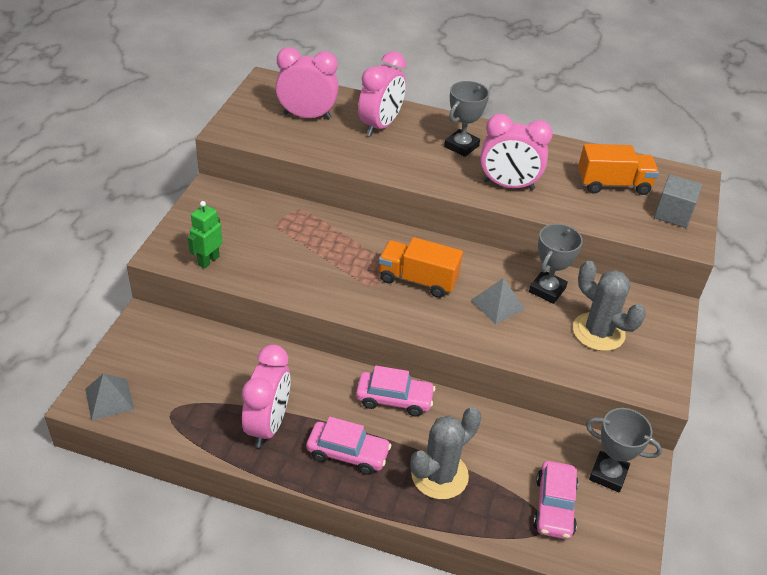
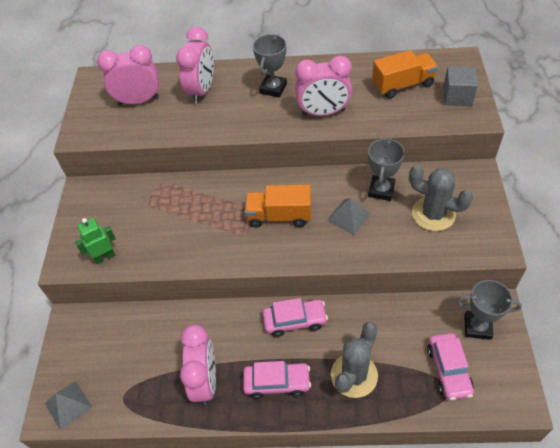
camera: 10 degrees left, 10 degrees up
green robot [188,201,223,269] -> green robot turned 45 degrees clockwise [75,218,116,264]

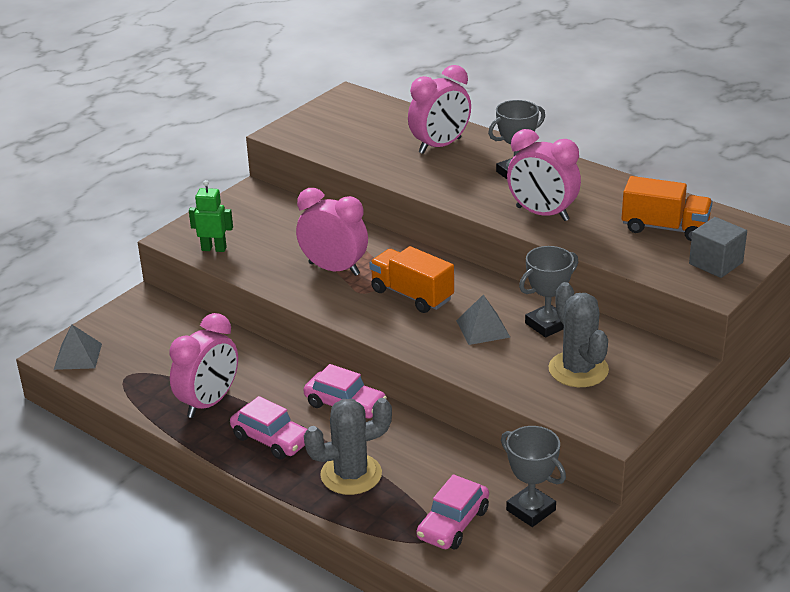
camera: 35 degrees right, 20 degrees down
pink clock [97,45,159,105] -> pink clock moved to [296,188,368,276]

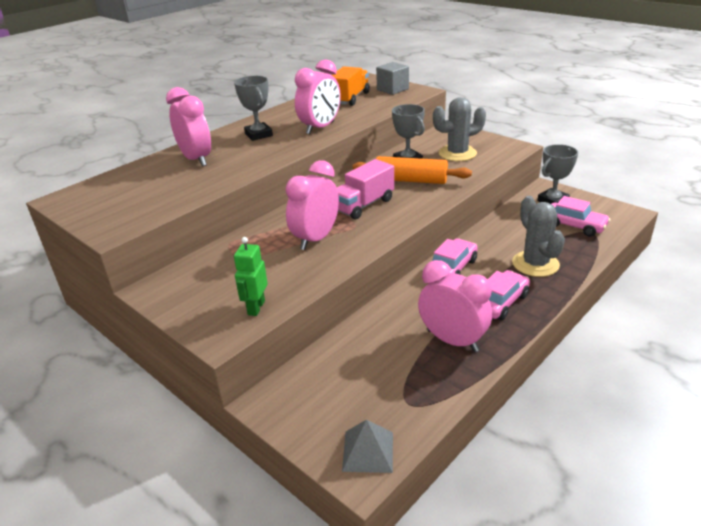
camera: 85 degrees left, 0 degrees up
orange truck [369,246,454,313] -> pink truck [337,159,394,220]
grey pyramid [456,295,511,345] -> orange rolling pin [352,156,472,184]

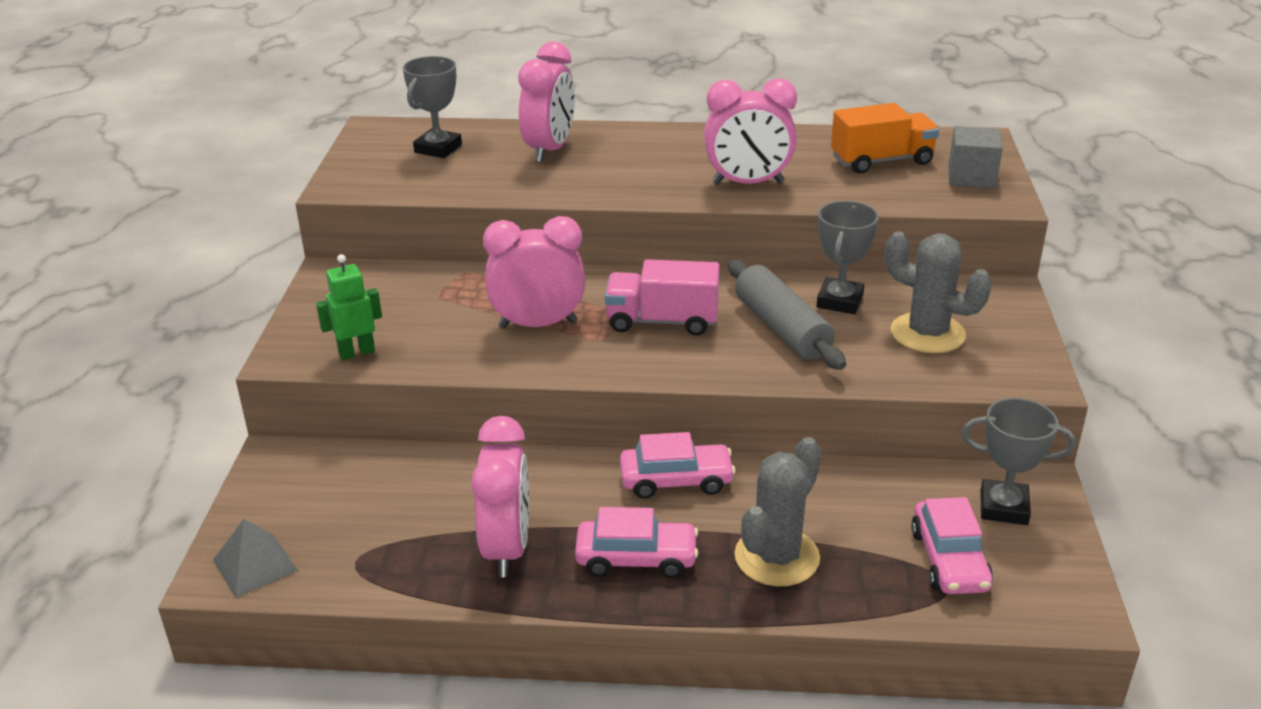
camera: 50 degrees right, 0 degrees up
grey trophy [234,76,273,141] -> grey trophy moved to [403,56,462,158]
orange rolling pin [352,156,472,184] -> grey rolling pin [728,259,846,370]

